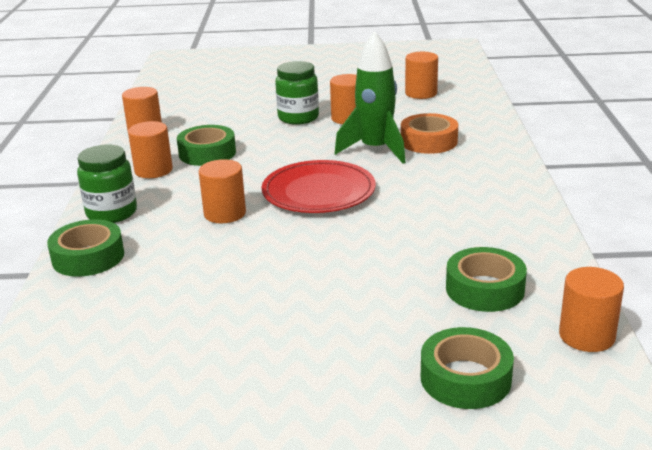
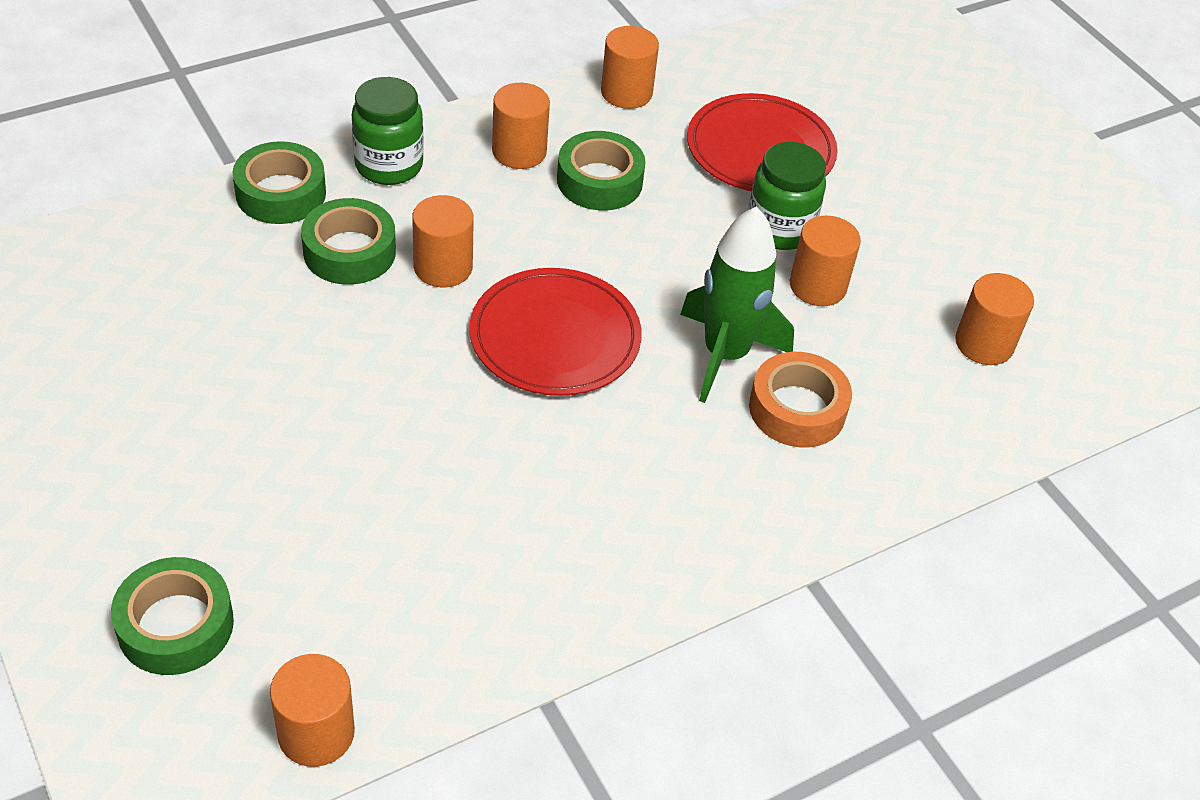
camera: 55 degrees right, 20 degrees up
green tape [446,247,527,312] -> green tape moved to [301,198,396,285]
none -> red plate [687,93,838,191]

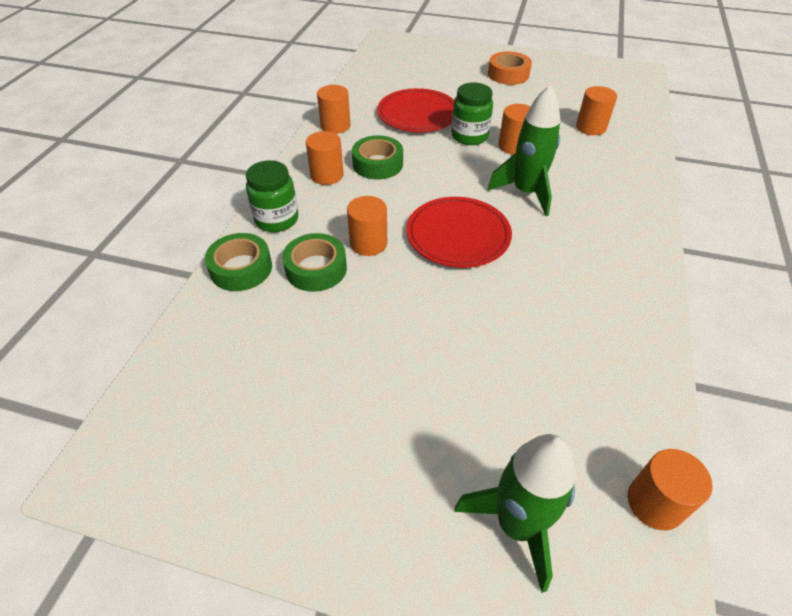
camera: 40 degrees left, 0 degrees up
green tape [111,557,234,675] -> green rocket [454,434,576,593]
orange tape [749,352,852,448] -> orange tape moved to [488,51,532,85]

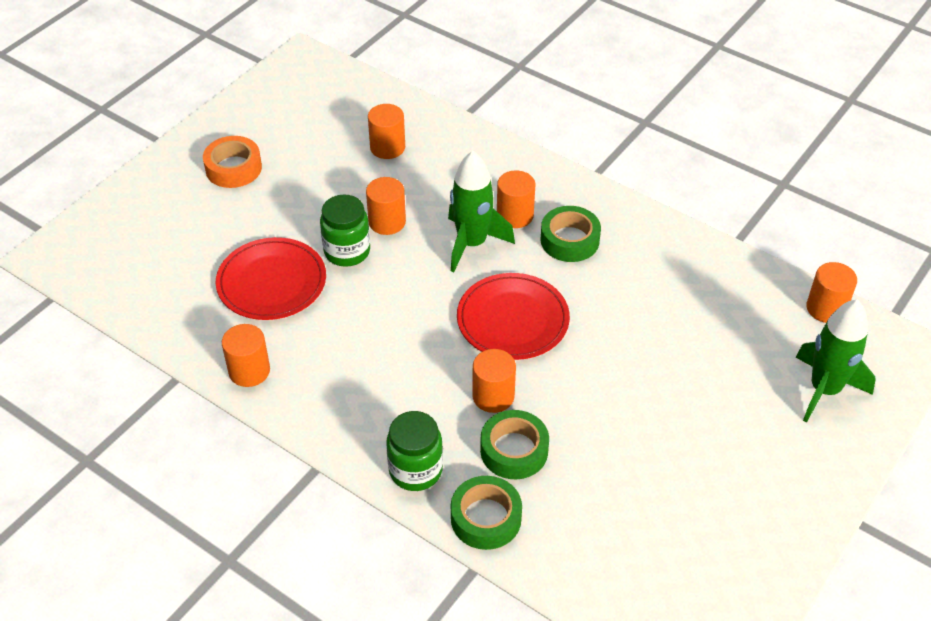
camera: 70 degrees left, 0 degrees up
orange cylinder [306,131,344,185] -> orange cylinder moved to [497,170,536,228]
green tape [352,135,403,180] -> green tape moved to [541,206,601,262]

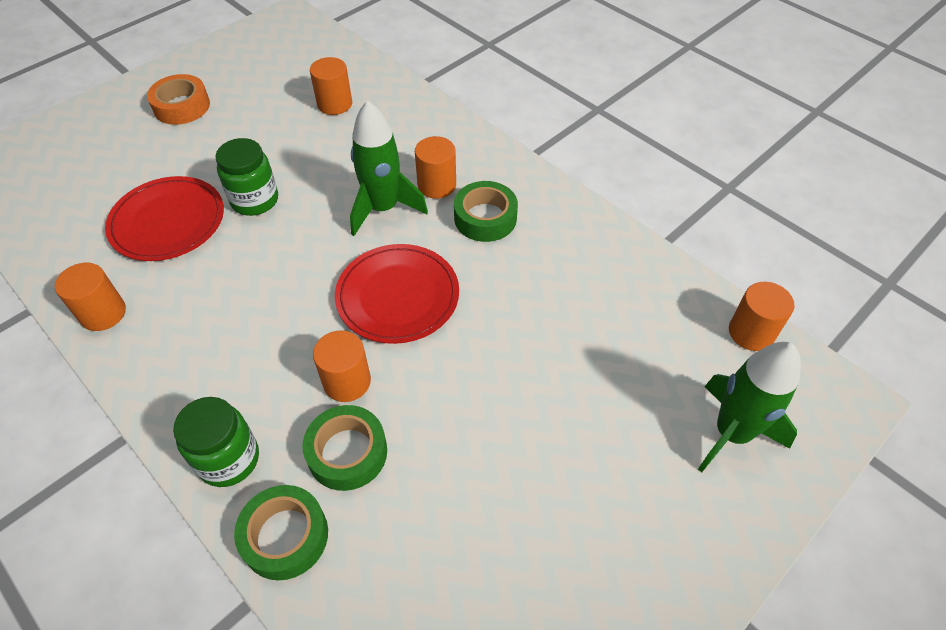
camera: 10 degrees right, 5 degrees up
orange cylinder [366,177,406,235] -> none

